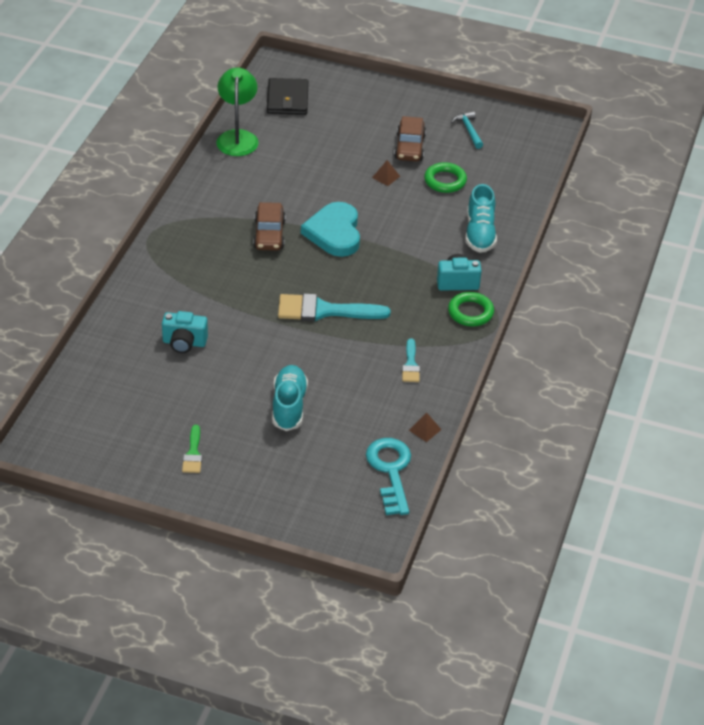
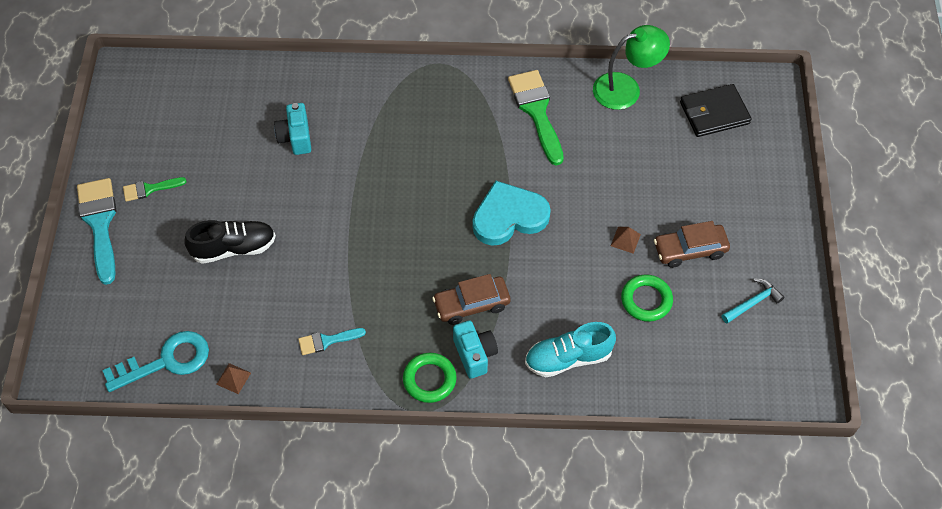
camera: 75 degrees right, 15 degrees up
brown car [253,202,286,251] -> brown car moved to [432,274,510,325]
turquoise shoe [272,365,308,431] -> black shoe [184,220,276,264]
turquoise brush [278,293,390,321] -> turquoise brush moved to [77,178,117,285]
none -> green brush [508,70,564,166]

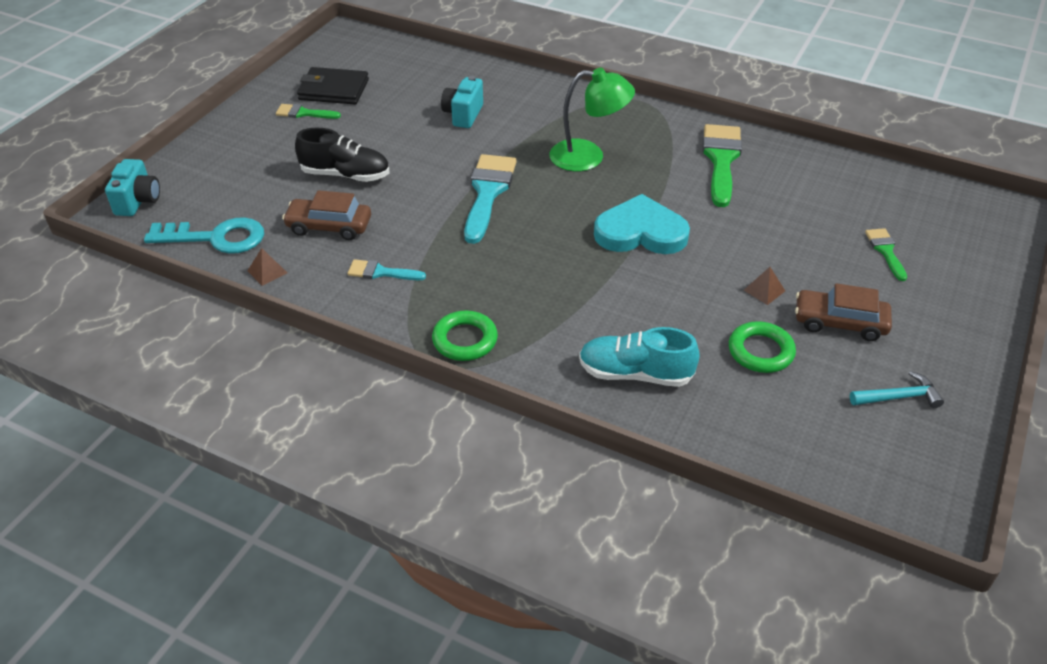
camera: 25 degrees right, 15 degrees down
turquoise brush [77,178,117,285] -> turquoise brush moved to [464,154,517,244]
brown car [432,274,510,325] -> brown car moved to [282,190,371,240]
turquoise camera [453,321,498,379] -> turquoise camera moved to [105,159,160,216]
green lamp [593,25,670,110] -> green lamp moved to [549,68,635,171]
black wallet [680,84,751,137] -> black wallet moved to [297,67,369,104]
none -> green brush [865,228,907,281]

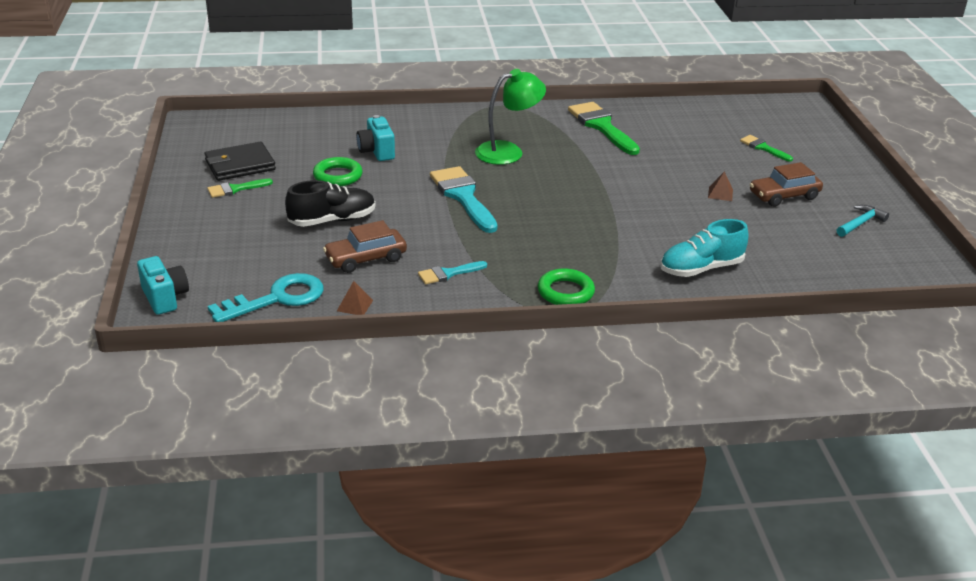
camera: 35 degrees left, 10 degrees down
turquoise heart [594,194,690,254] -> none
green ring [729,321,796,373] -> green ring moved to [313,157,363,186]

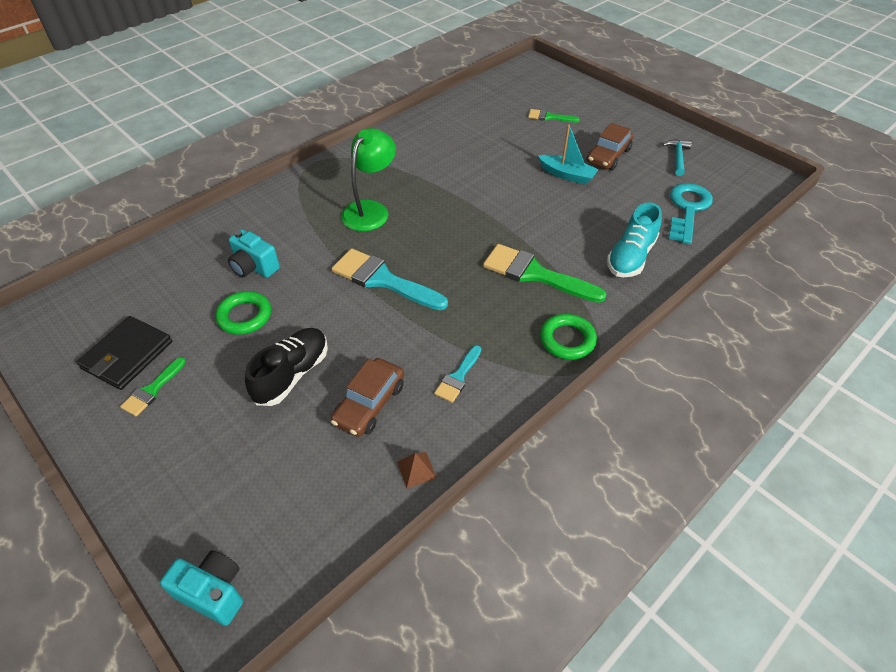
camera: 35 degrees left, 15 degrees up
turquoise key [208,273,324,322] -> turquoise key moved to [668,183,713,244]
green brush [568,102,640,155] -> green brush moved to [483,244,607,303]
brown pyramid [708,171,733,201] -> turquoise boat [538,125,599,185]

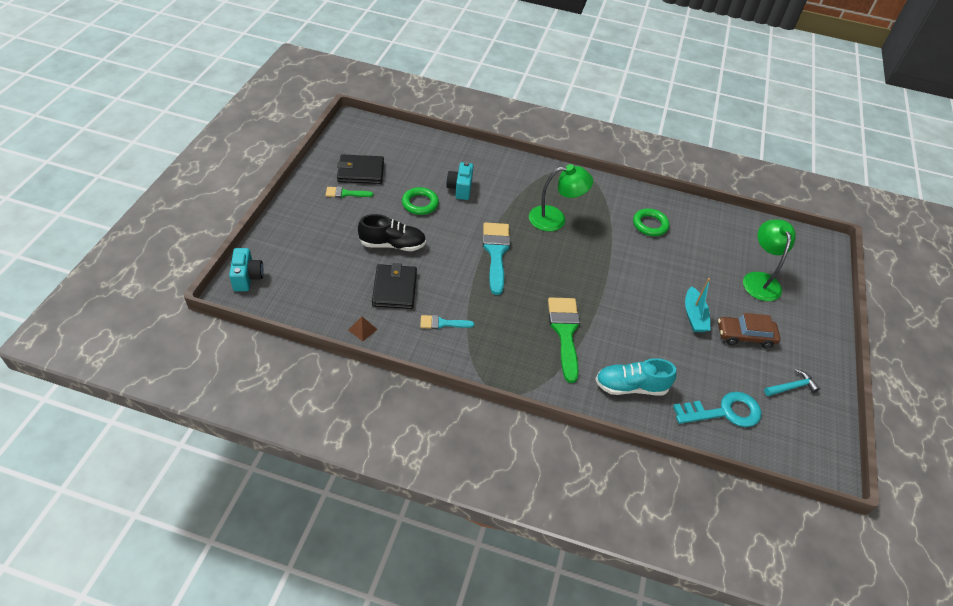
camera: 55 degrees right, 0 degrees up
brown car [331,358,404,437] -> black wallet [372,263,417,309]
green brush [528,109,580,122] -> green lamp [743,219,796,301]
green ring [540,314,597,360] -> green ring moved to [633,208,669,236]

